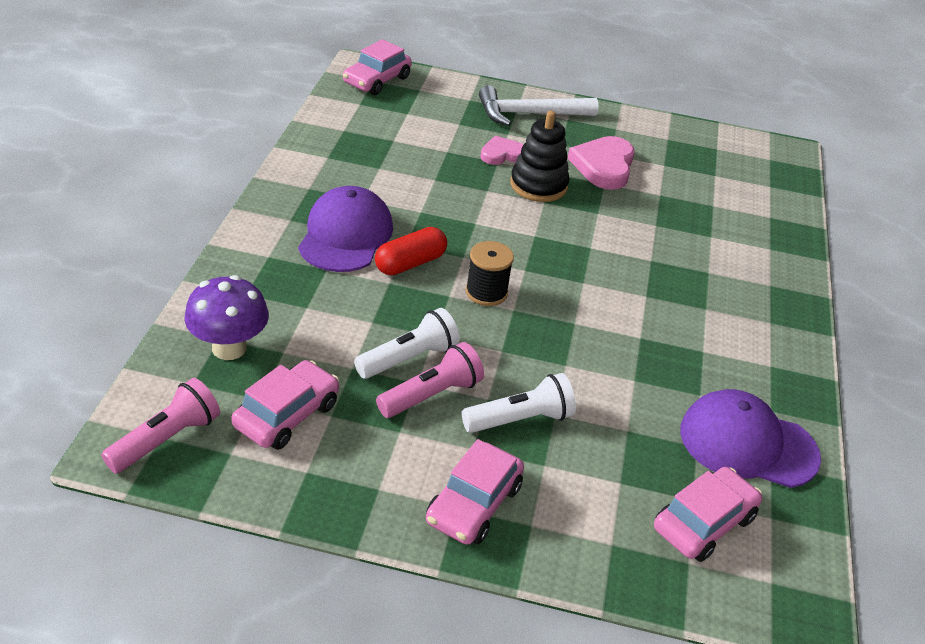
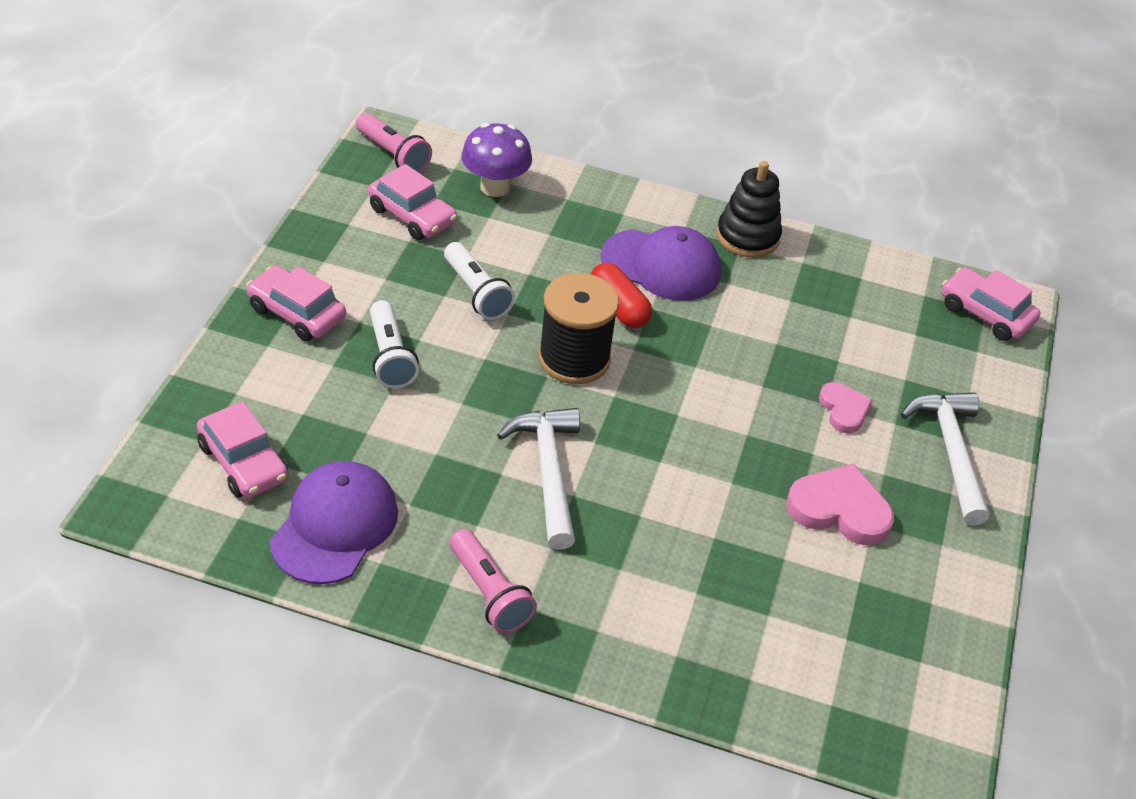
camera: 95 degrees right, 5 degrees up
pink flashlight [376,342,484,418] -> pink flashlight moved to [450,529,537,634]
black spool [466,241,514,306] -> black spool [538,273,619,384], size x1.60
black stacking toy [510,111,569,202] -> black stacking toy moved to [717,161,782,258]
none -> white hammer [497,408,580,550]

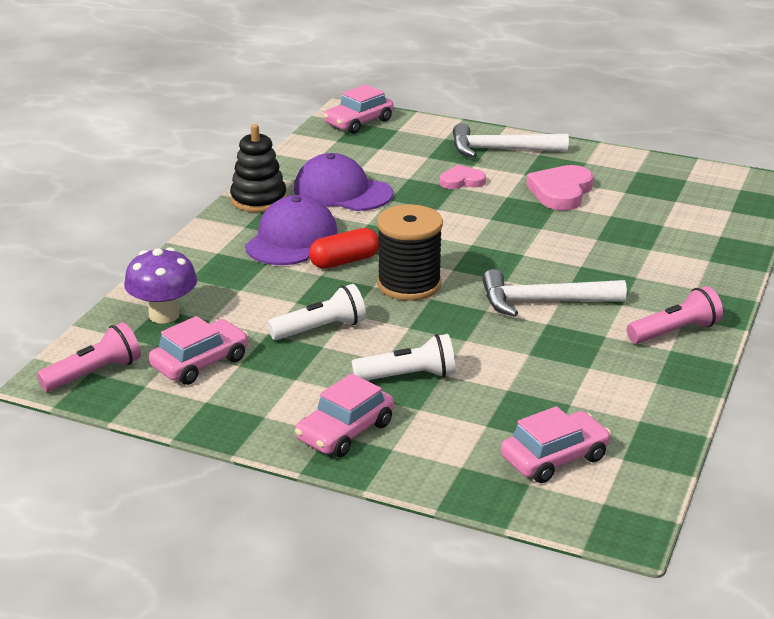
camera: 80 degrees left, 15 degrees down
purple cap [270,461,398,584] -> purple cap moved to [294,153,393,211]

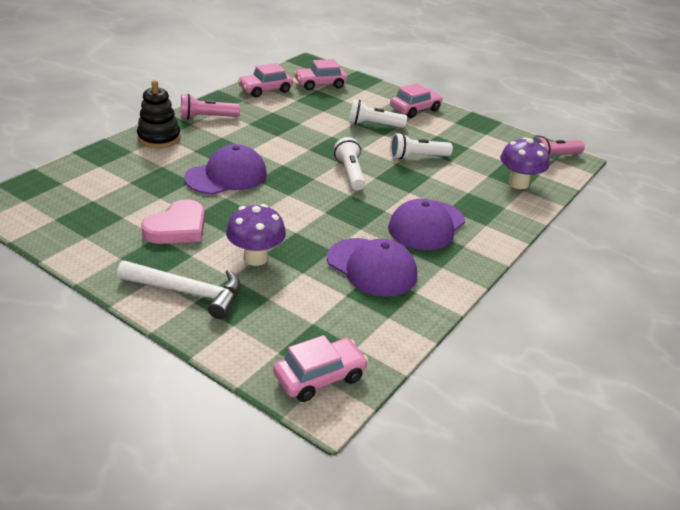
camera: 170 degrees left, 5 degrees up
pink car [149,316,248,385] -> pink car moved to [238,63,293,97]
black stacking toy [230,124,287,212] -> black stacking toy moved to [137,80,181,148]
red capsule [309,228,379,269] -> none
black spool [377,204,443,301] -> white flashlight [334,137,365,190]
pink heart [440,165,486,189] -> purple mushroom [226,204,286,266]
white hammer [482,269,627,317] -> none
none -> purple cap [184,144,267,195]

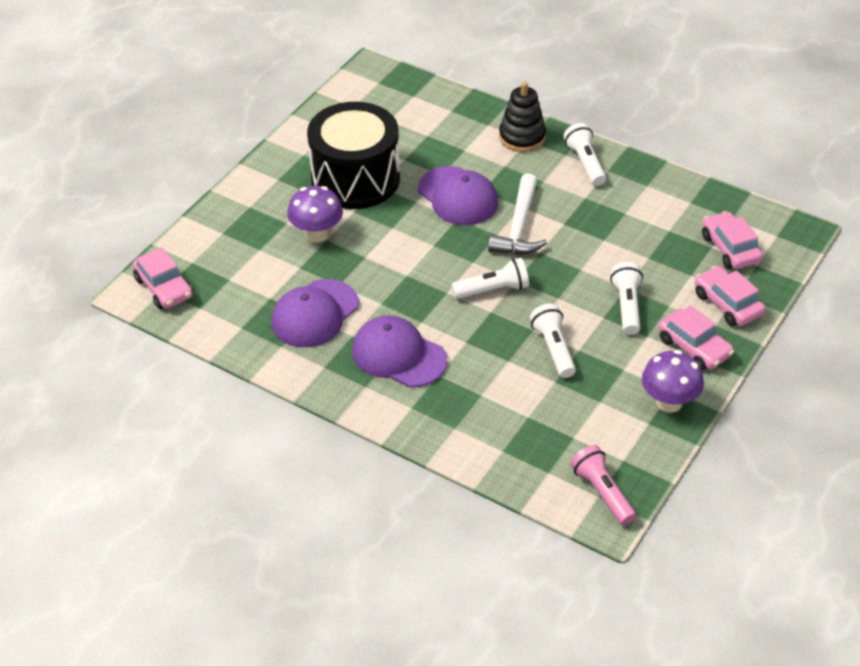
camera: 90 degrees right, 10 degrees up
white hammer [117,261,240,319] -> white hammer moved to [488,173,547,254]
pink heart [141,199,205,244] -> black drum [307,102,400,209]
pink flashlight [181,94,240,120] -> white flashlight [563,123,606,186]
pink car [238,63,293,97] -> pink car moved to [695,266,765,326]
purple mushroom [500,137,549,189] -> purple mushroom moved to [642,350,704,413]

